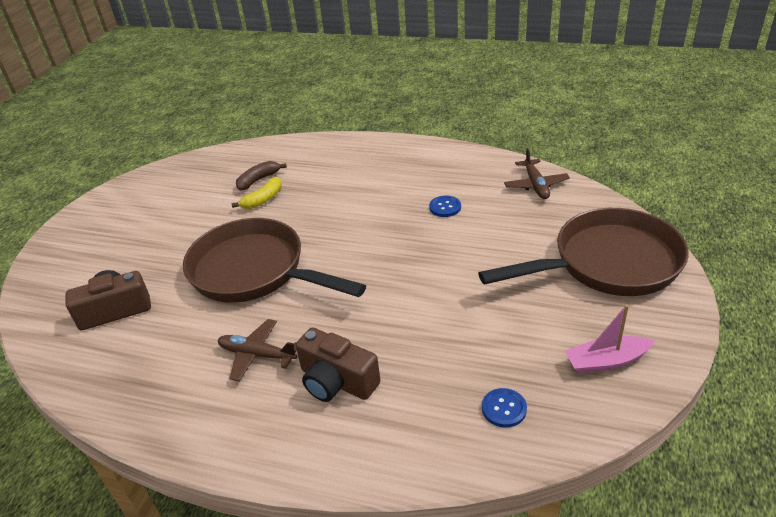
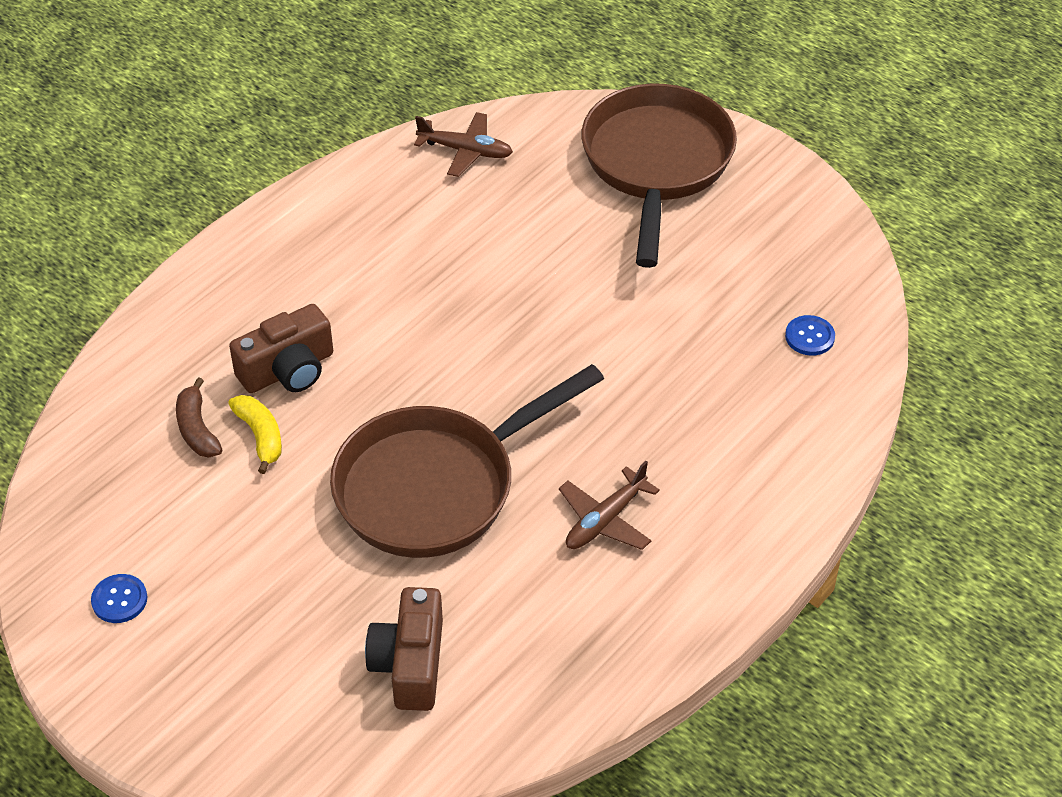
camera: 70 degrees left, 10 degrees up
brown camera [296,327,381,402] -> brown camera moved to [229,304,333,393]
blue button [429,196,461,217] -> blue button moved to [91,574,147,623]
pink boat [565,305,655,374] -> none

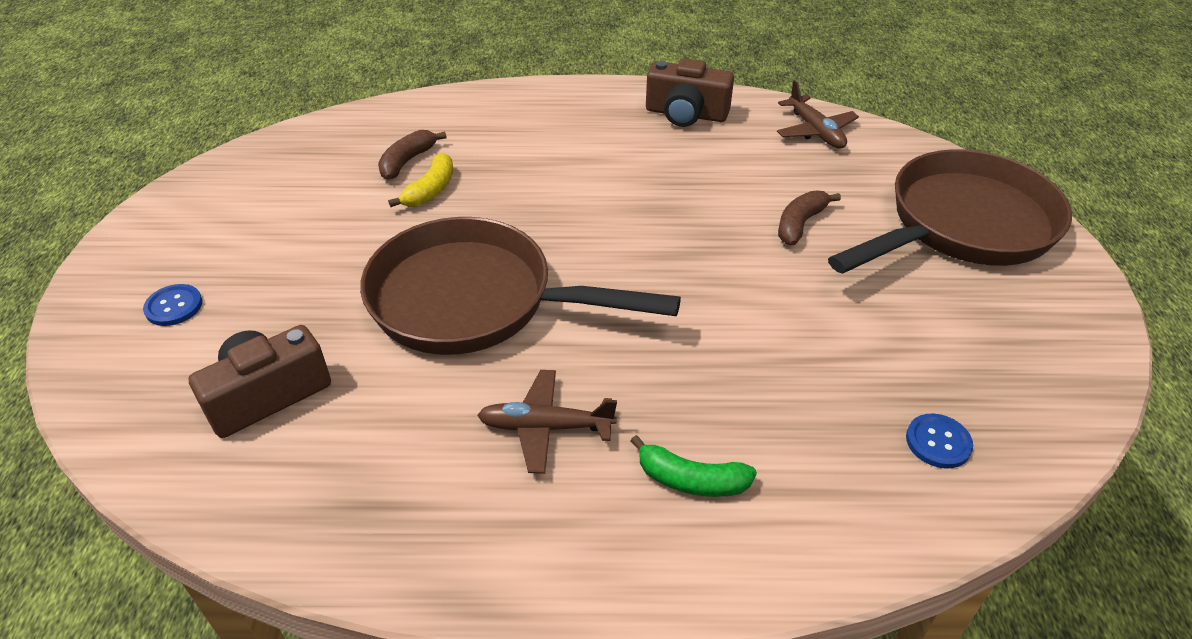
camera: 50 degrees right, 5 degrees down
blue button [91,574,147,623] -> blue button moved to [143,284,202,326]
brown camera [229,304,333,393] -> brown camera moved to [646,58,734,127]
none -> green banana [631,435,757,497]
none -> brown banana [778,190,841,245]

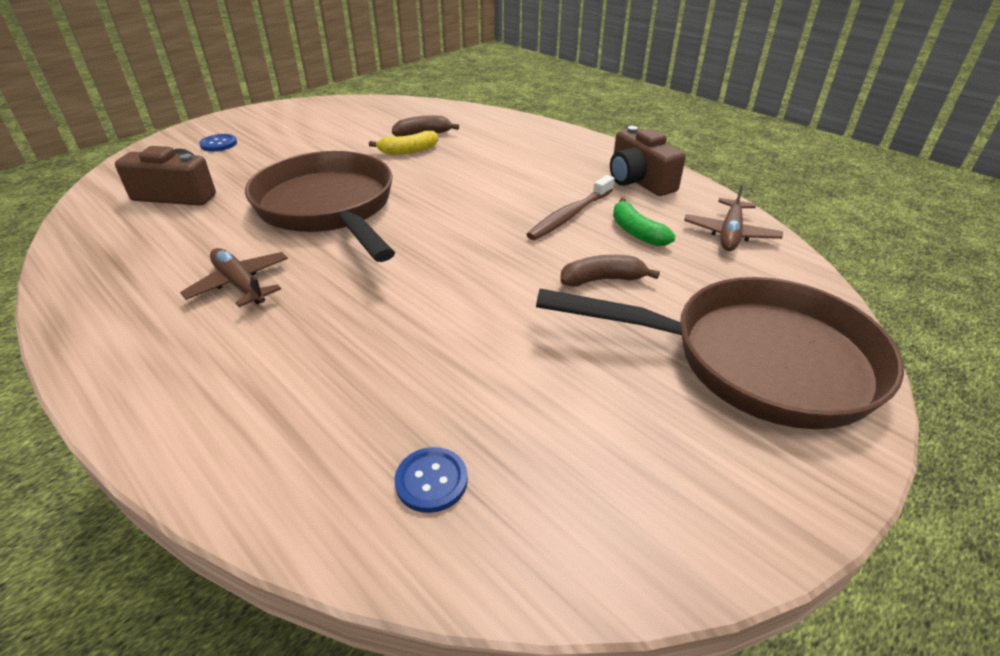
camera: 45 degrees right, 5 degrees down
green banana [631,435,757,497] -> green banana moved to [613,198,676,246]
none -> brown toothbrush [526,175,615,240]

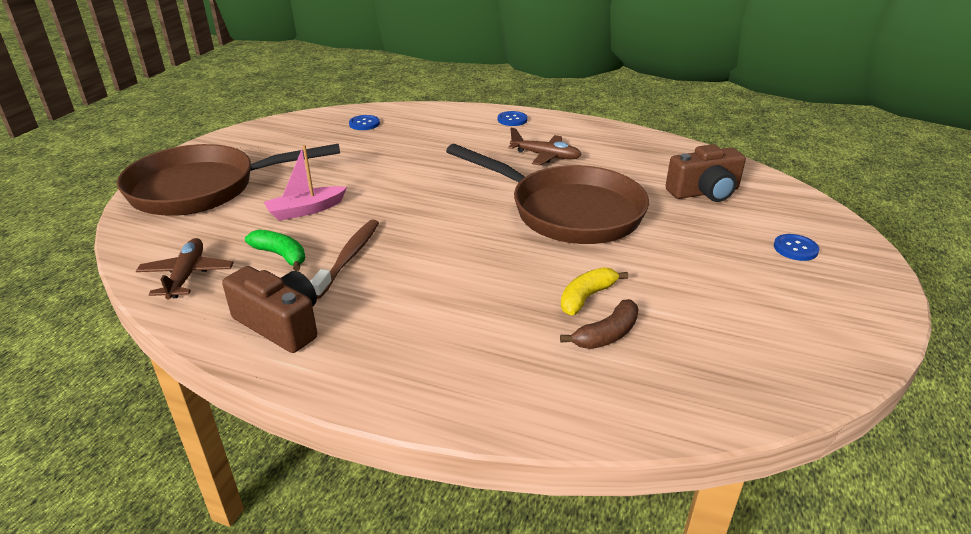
camera: 155 degrees right, 5 degrees down
brown banana [561,255,660,287] -> pink boat [264,145,347,221]
none -> blue button [498,111,528,126]

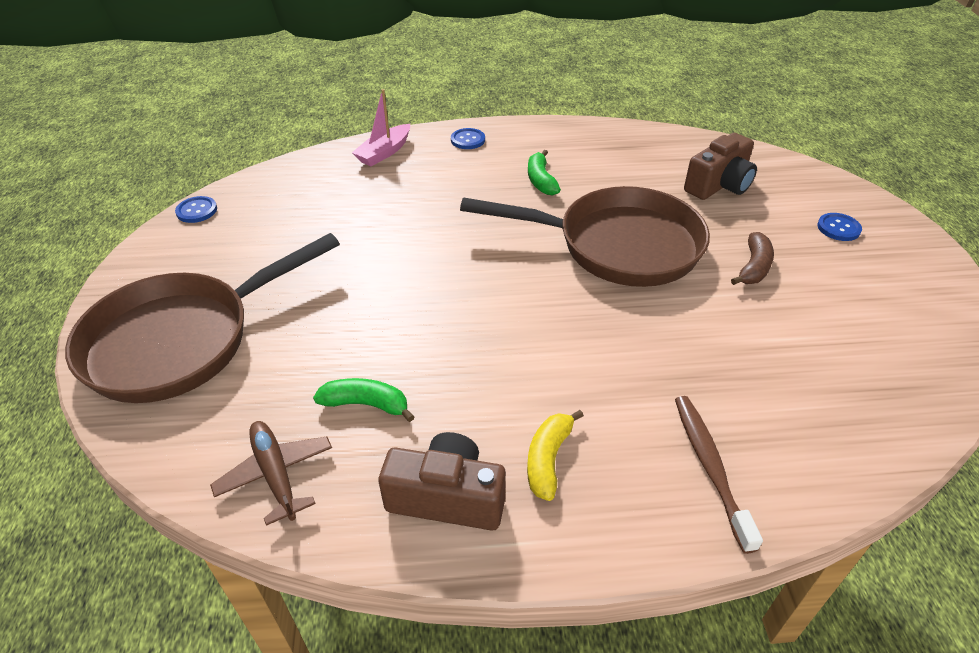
camera: 25 degrees left, 10 degrees up
pink boat [264,145,347,221] -> pink boat moved to [352,89,410,166]
brown toothbrush [310,219,379,299] -> brown toothbrush moved to [675,396,763,554]
blue button [349,115,380,130] -> blue button moved to [175,196,217,223]
brown plane [508,128,582,166] -> green banana [528,150,561,195]
brown banana [560,299,639,349] -> brown banana moved to [731,232,774,285]
yellow banana [561,267,629,315] -> yellow banana moved to [527,410,584,501]

